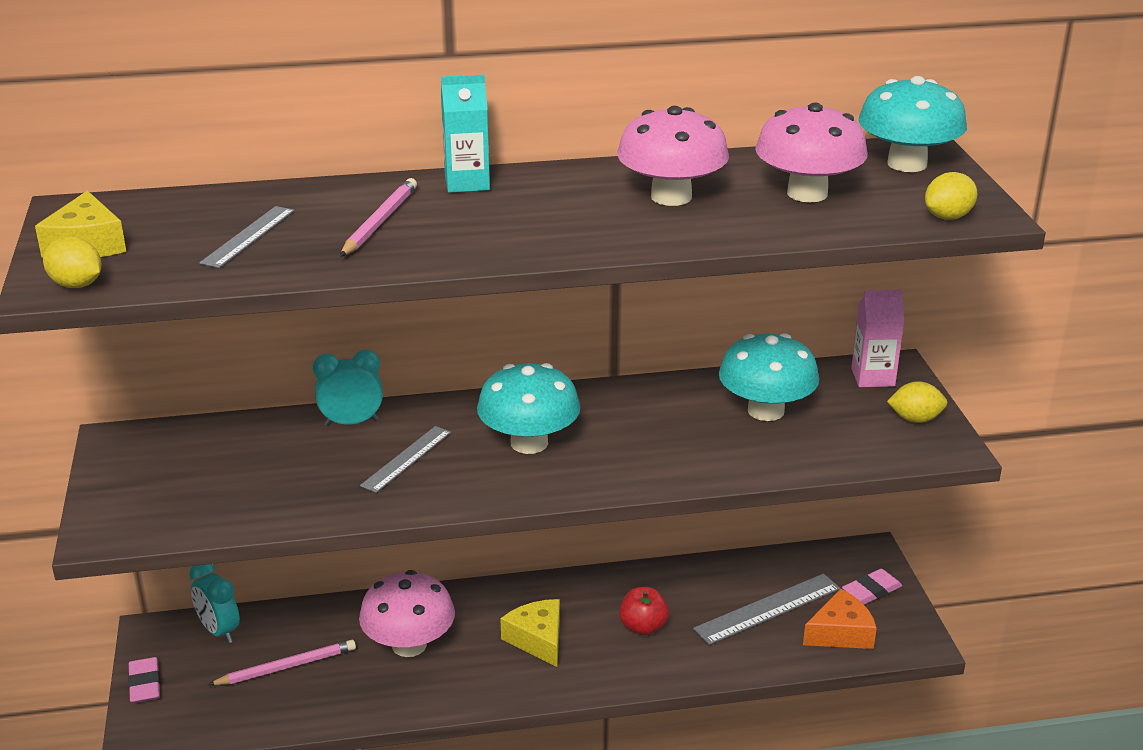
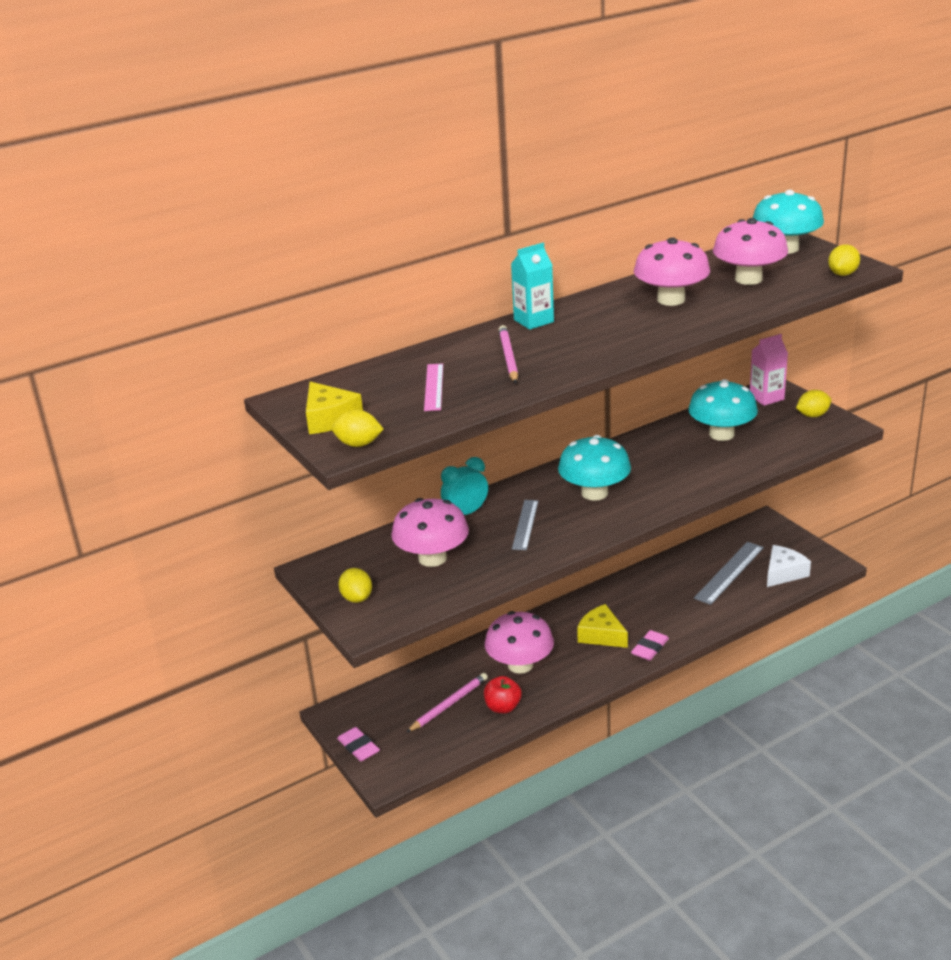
camera: 20 degrees left, 0 degrees up
turquoise clock [189,564,240,643] -> none
grey ruler [199,206,294,268] -> pink ruler [424,363,443,411]
red apple [619,587,669,635] -> red apple moved to [484,676,522,713]
orange cheese [803,589,877,649] -> white cheese [767,545,811,587]
pink eraser [842,569,902,605] -> pink eraser moved to [631,630,669,661]
none -> yellow lemon [338,568,372,603]
none -> pink mushroom [391,498,469,567]

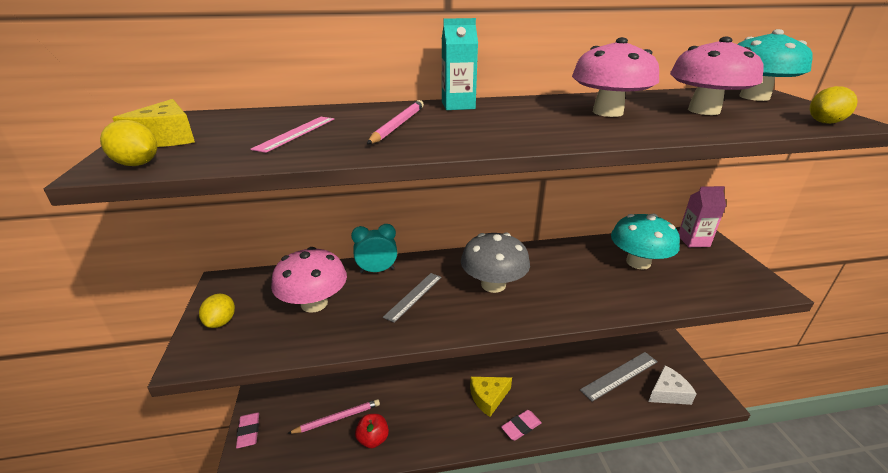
camera: 20 degrees right, 0 degrees up
pink mushroom [485,611,554,674] -> none
turquoise mushroom [558,435,631,501] -> grey mushroom [461,233,530,293]
yellow cheese [577,604,628,648] -> yellow cheese turned 90 degrees counterclockwise [470,377,512,417]
yellow lemon [796,390,832,417] -> none

